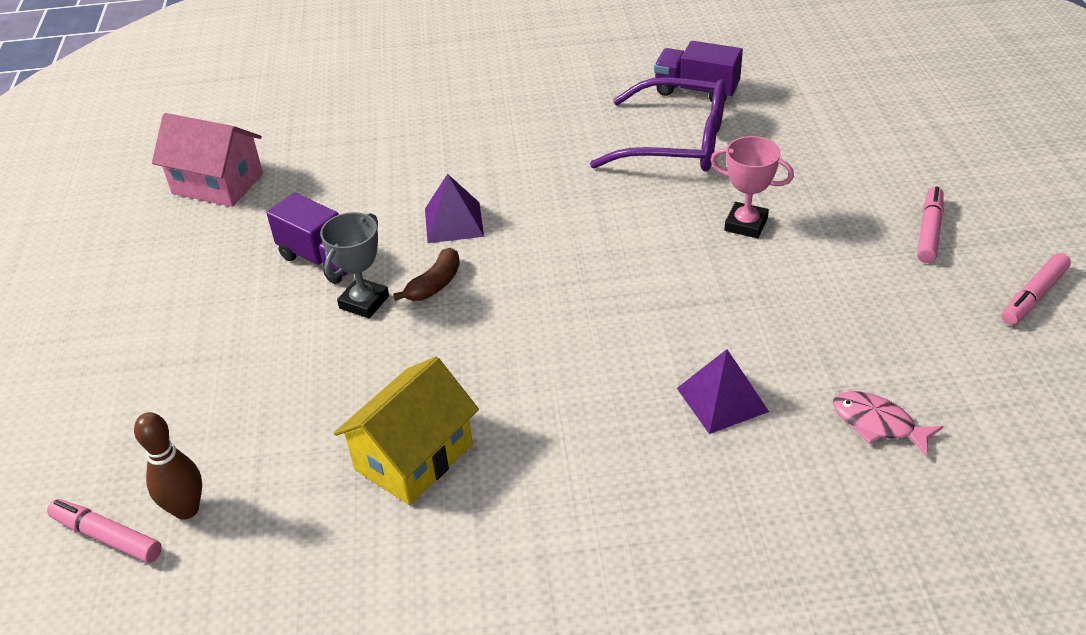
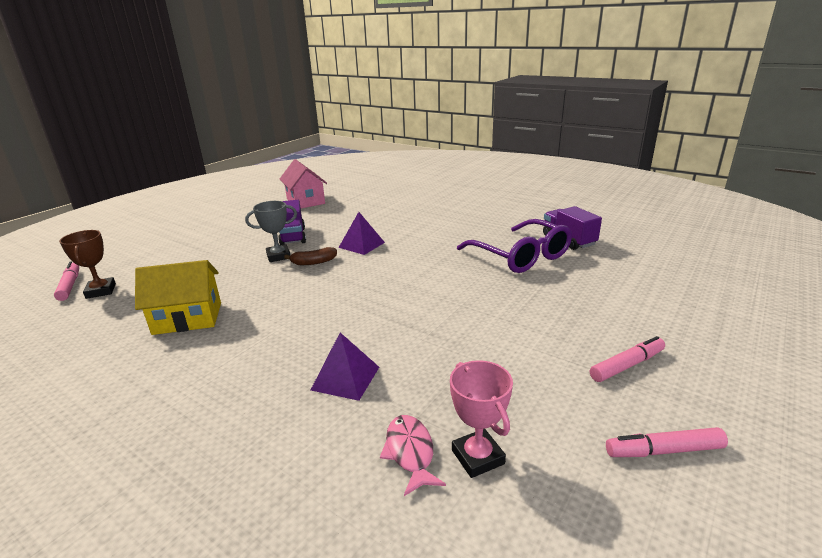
camera: 40 degrees right, 15 degrees down
brown bowling pin [134,412,202,520] -> brown trophy [59,230,116,299]
pink trophy [711,136,794,238] -> pink trophy moved to [450,360,513,478]

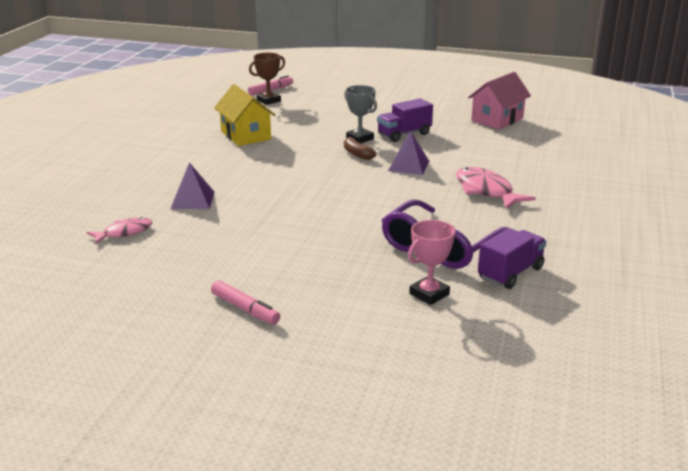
camera: 70 degrees right, 0 degrees up
pink trophy [450,360,513,478] -> pink trophy moved to [408,220,456,305]
pink marker [606,427,728,457] -> none
none -> pink fish [456,167,536,209]

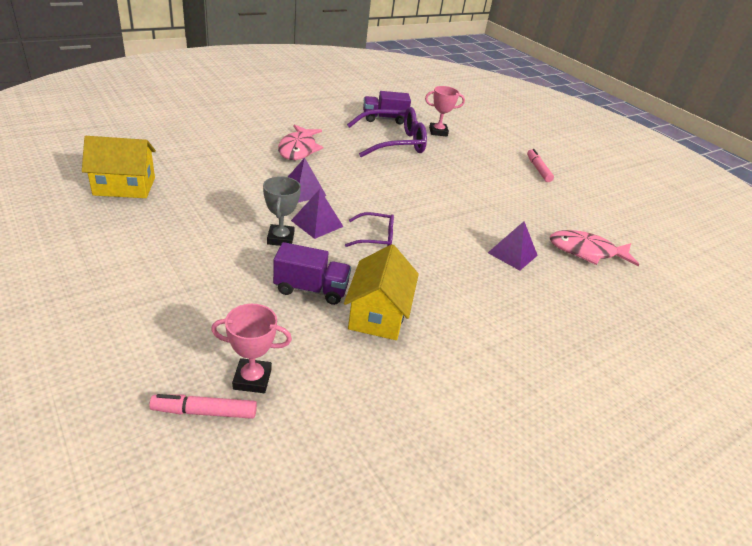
camera: 145 degrees left, 10 degrees up
pink fish [87,217,152,245] -> pink fish [550,230,639,267], size x1.57
brown trophy [249,53,285,105] -> pink trophy [211,304,292,393]
brown banana [344,137,377,160] -> purple pyramid [291,189,344,239]
purple truck [377,98,433,142] -> purple truck moved to [273,242,351,305]
pink house [468,72,531,129] -> yellow house [82,136,156,198]
none -> purple glasses [345,212,394,247]

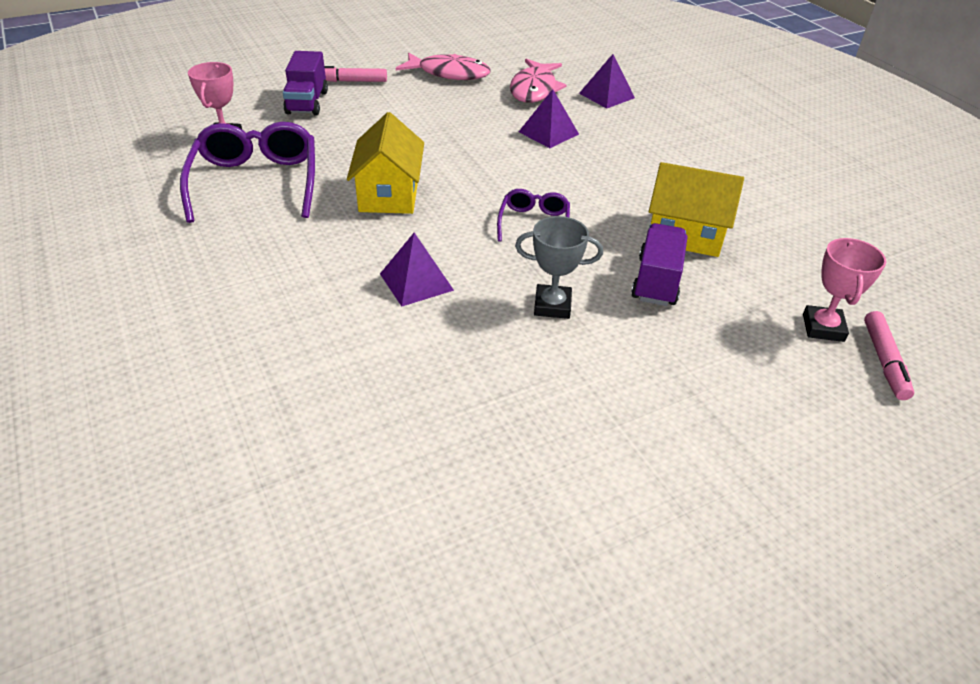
camera: 80 degrees left, 5 degrees up
yellow house [82,136,156,198] -> yellow house moved to [347,112,424,214]
pink fish [278,125,324,160] -> pink fish moved to [396,52,491,80]
purple pyramid [291,189,344,239] -> purple pyramid moved to [579,54,635,109]
purple truck [363,91,411,125] -> purple truck moved to [283,51,328,115]

